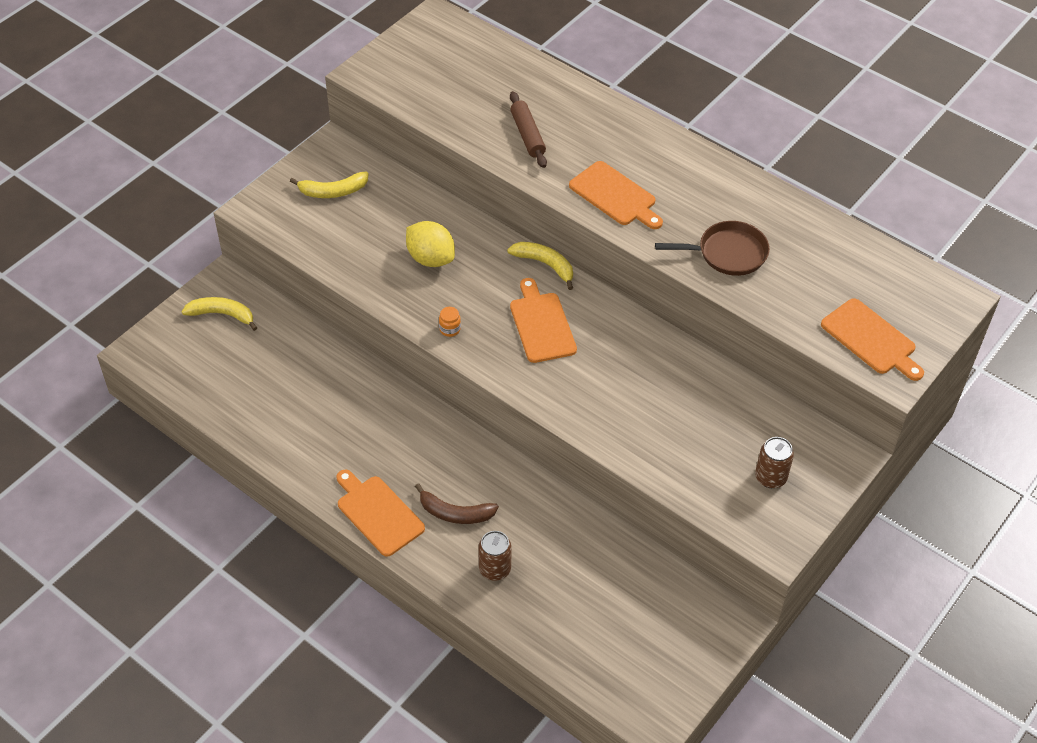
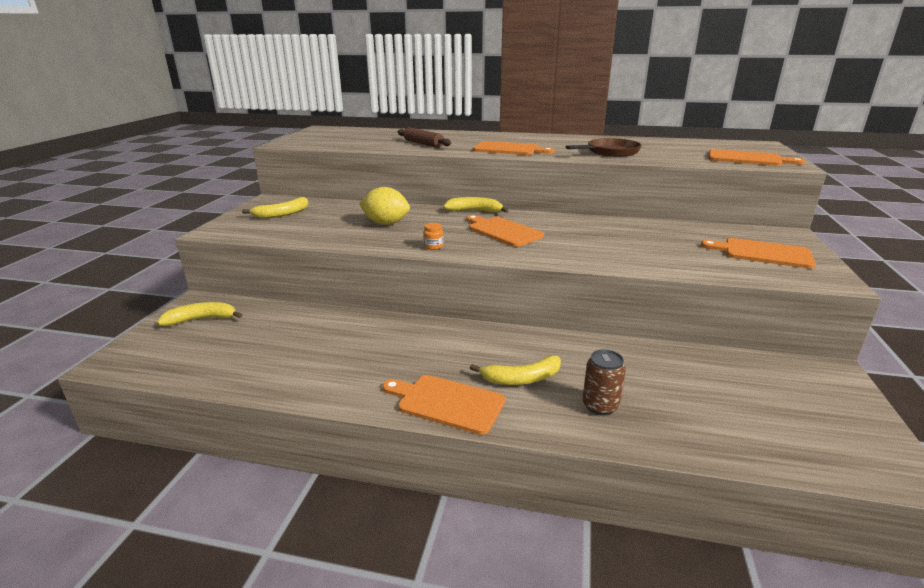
camera: 25 degrees left, 25 degrees down
brown banana [415,483,499,524] -> yellow banana [470,355,561,385]
brown can [755,437,794,488] -> orange cutting board [701,238,816,269]

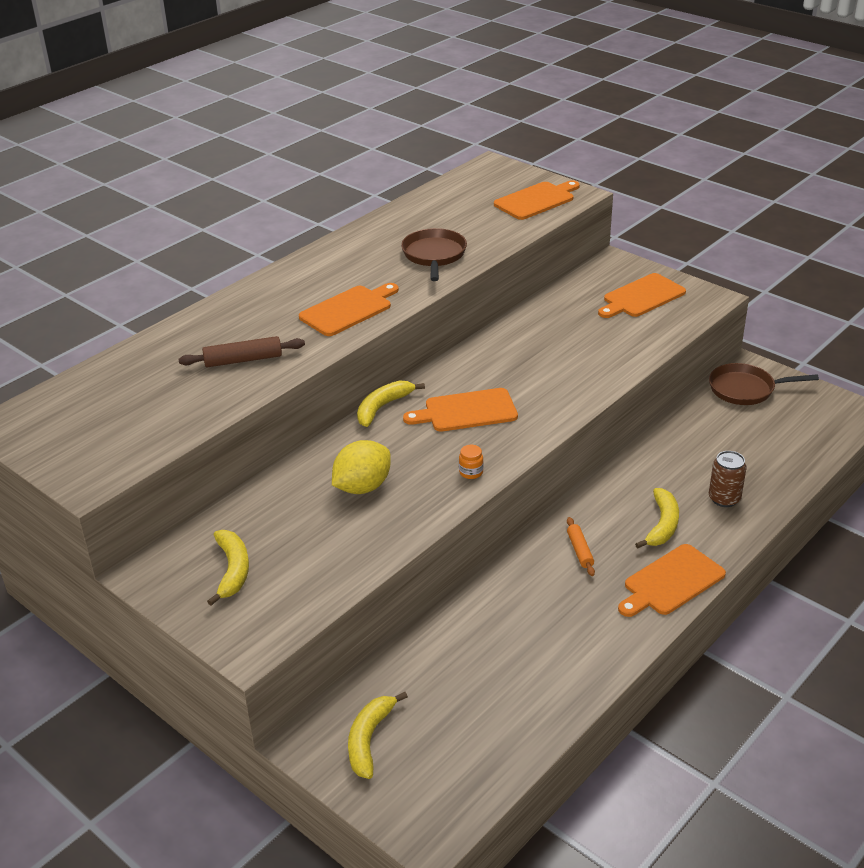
camera: 60 degrees left, 10 degrees up
none -> orange rolling pin [567,517,595,576]
none -> brown pan [709,363,819,405]

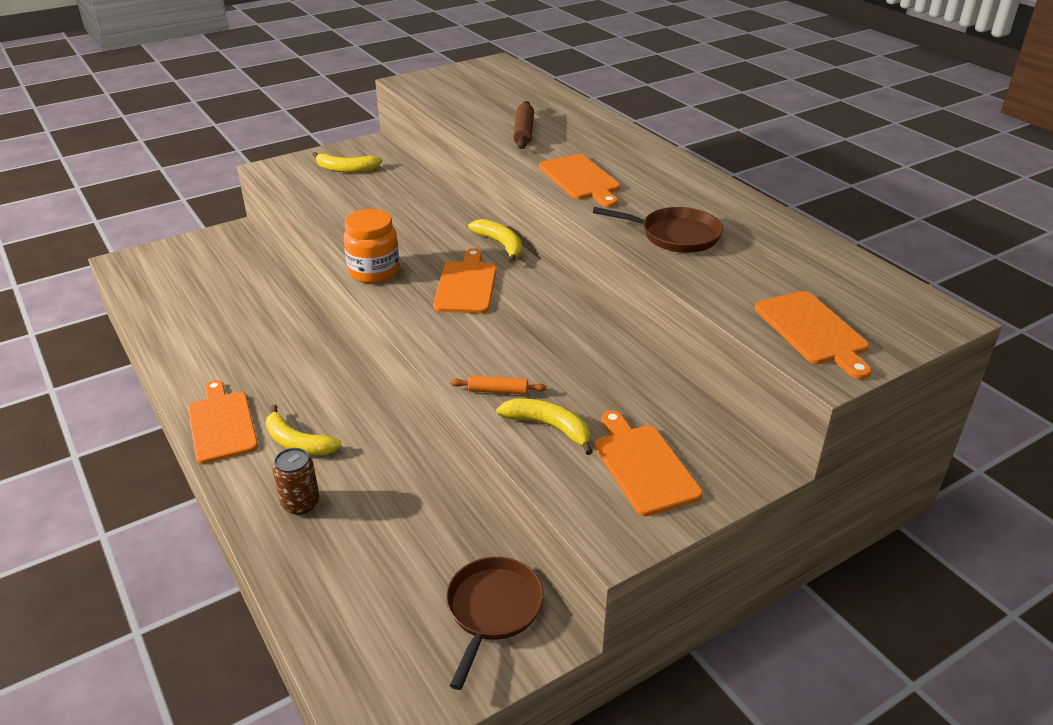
camera: 105 degrees right, 0 degrees up
yellow lemon [332,440,391,494] -> none
yellow banana [348,692,408,779] -> yellow banana moved to [496,398,593,455]
orange jar [459,445,483,479] -> orange jar [343,209,399,283], size x2.27
orange rolling pin [567,517,595,576] -> orange rolling pin moved to [450,376,547,395]

